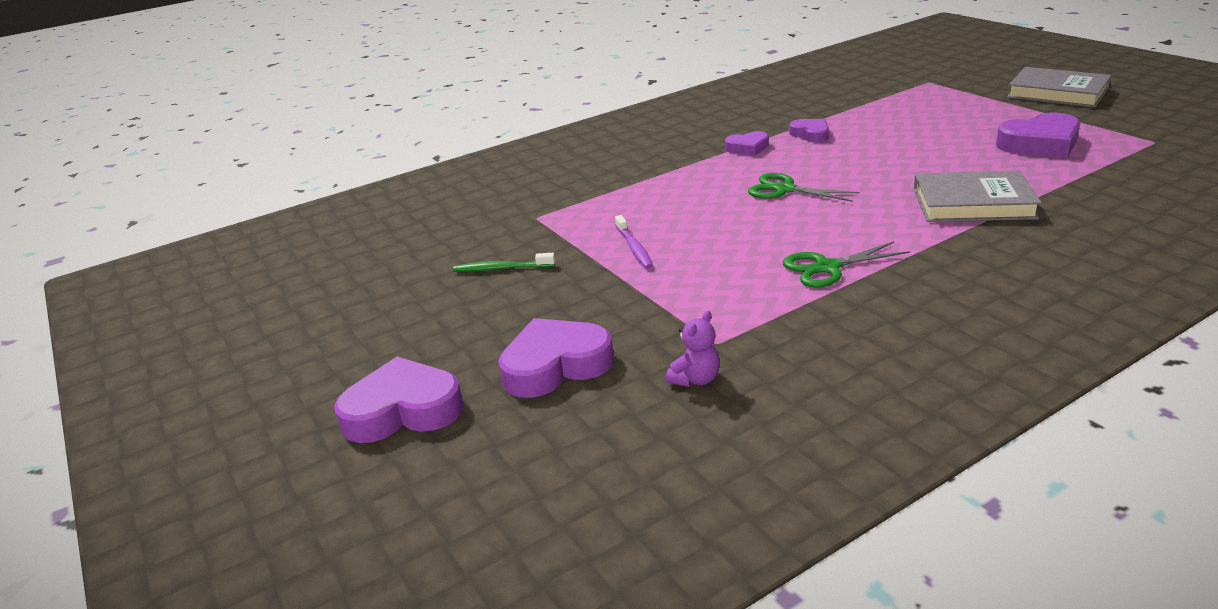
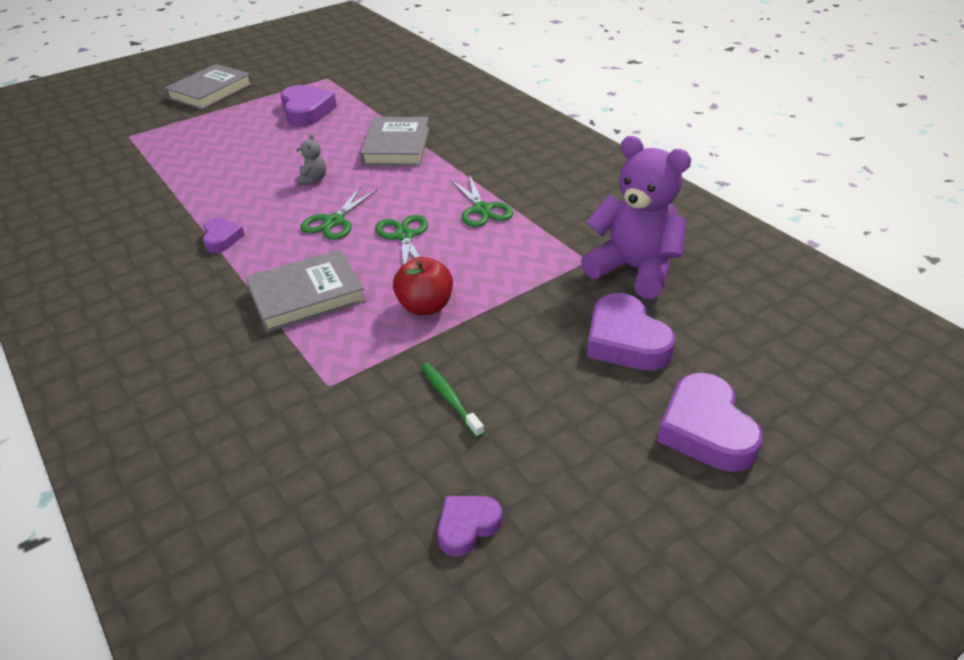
camera: 95 degrees left, 10 degrees up
green toothbrush [453,253,555,272] -> green toothbrush turned 150 degrees clockwise [421,363,484,438]
purple toothbrush [615,215,653,269] -> red apple [393,257,453,315]
purple teddy bear [666,311,720,387] -> purple teddy bear [581,136,691,299], size x2.44
purple heart [789,119,829,143] -> purple heart moved to [438,496,502,557]
none -> grey book [245,249,366,332]
none -> grey teddy bear [297,133,326,185]
none -> green scissors [375,215,428,265]

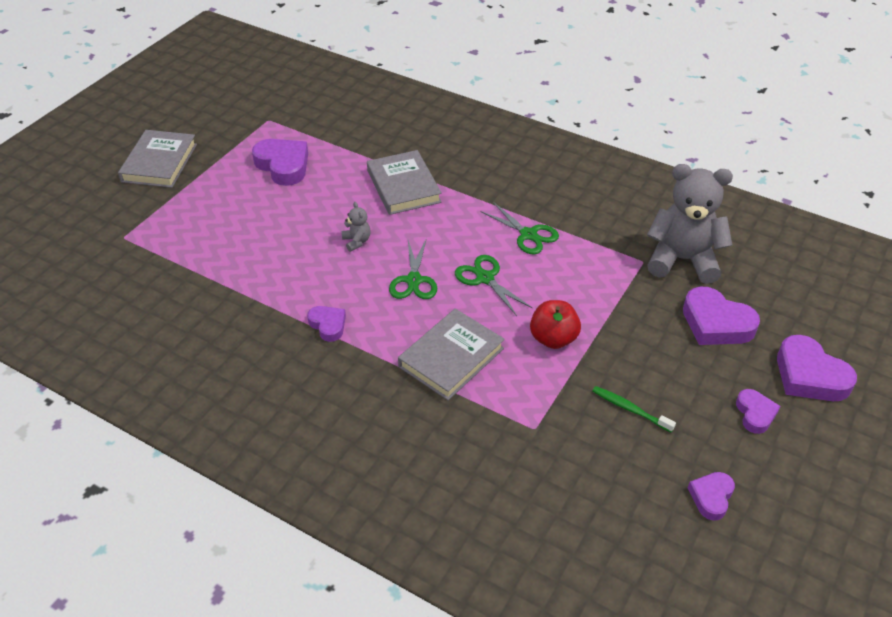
camera: 25 degrees left, 5 degrees up
purple teddy bear [581,136,691,299] -> grey teddy bear [647,164,733,284]
none -> purple heart [736,389,780,434]

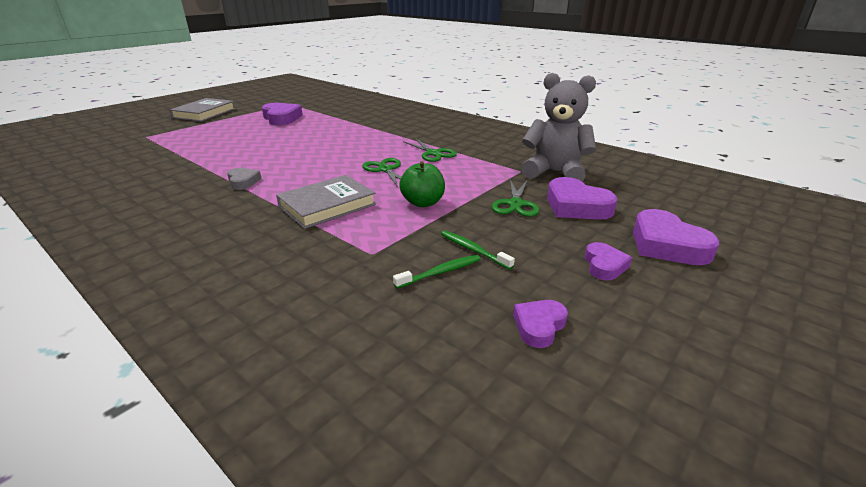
camera: 10 degrees right, 15 degrees down
purple heart [307,306,346,342] -> grey heart [227,168,262,190]
grey teddy bear [342,202,371,252] -> none
grey book [367,150,442,215] -> none
green scissors [389,238,437,299] -> green scissors moved to [492,180,539,217]
red apple [530,300,581,349] -> green apple [399,161,445,207]
none -> green toothbrush [393,255,481,289]

